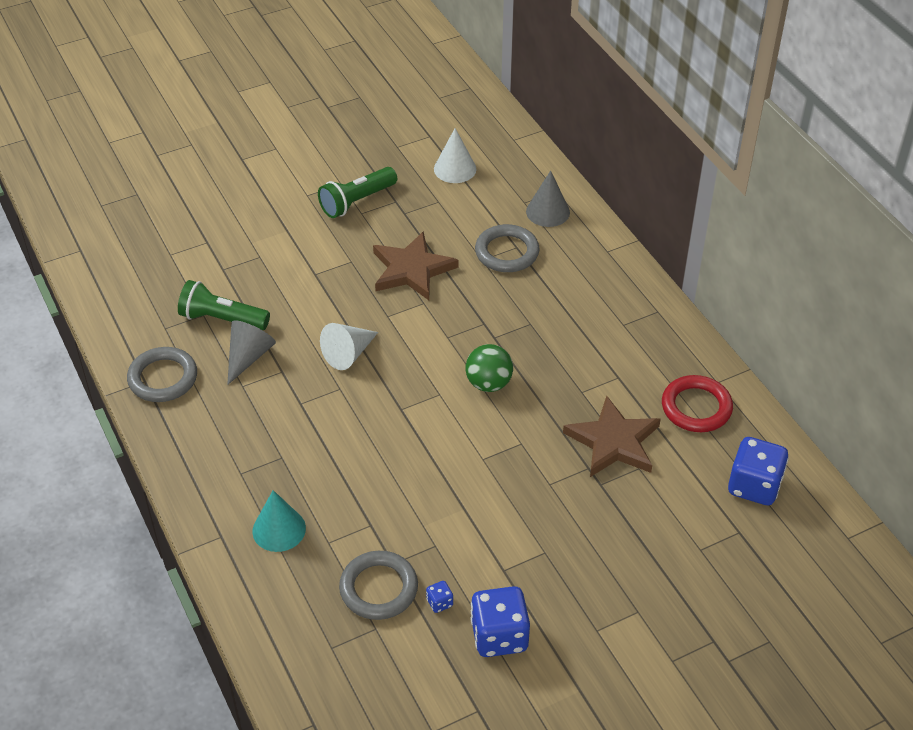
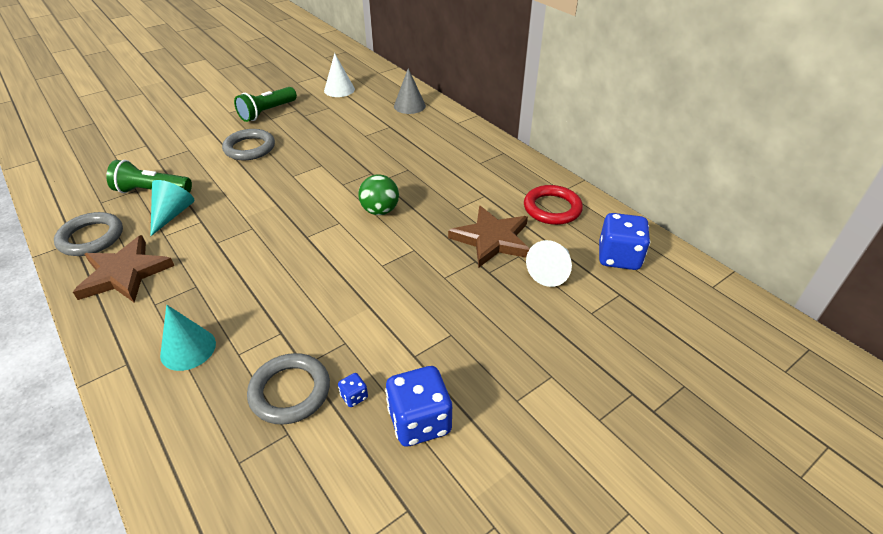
camera: 10 degrees left, 5 degrees down
grey cone [227,320,276,385] -> turquoise cone [150,180,194,236]
white cone [320,323,378,370] -> white cone moved to [526,240,572,287]
brown star [373,231,458,300] -> brown star moved to [73,235,174,303]
grey ring [475,224,539,272] -> grey ring moved to [222,129,275,160]

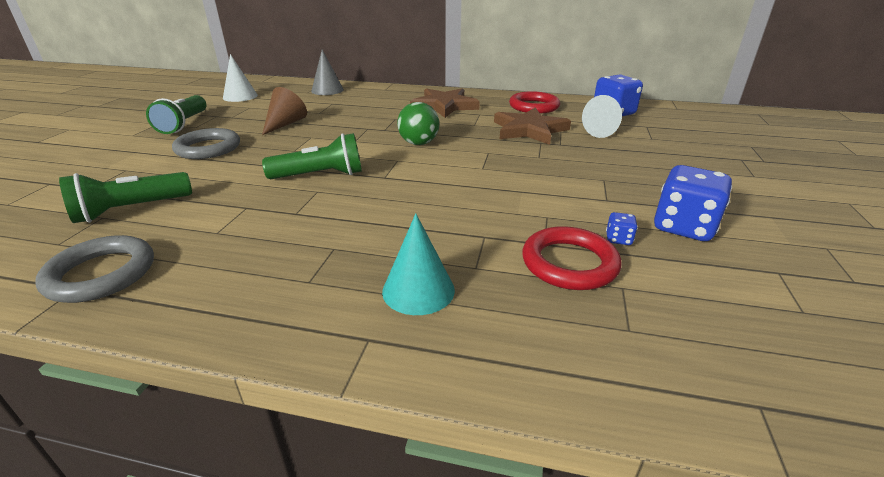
camera: 40 degrees left, 10 degrees down
brown star [73,235,174,303] -> brown star moved to [410,88,480,118]
turquoise cone [150,180,194,236] -> none
grey ring [247,353,330,425] -> red ring [522,226,621,290]
none -> brown cone [262,87,307,135]
none -> green flashlight [262,133,362,179]

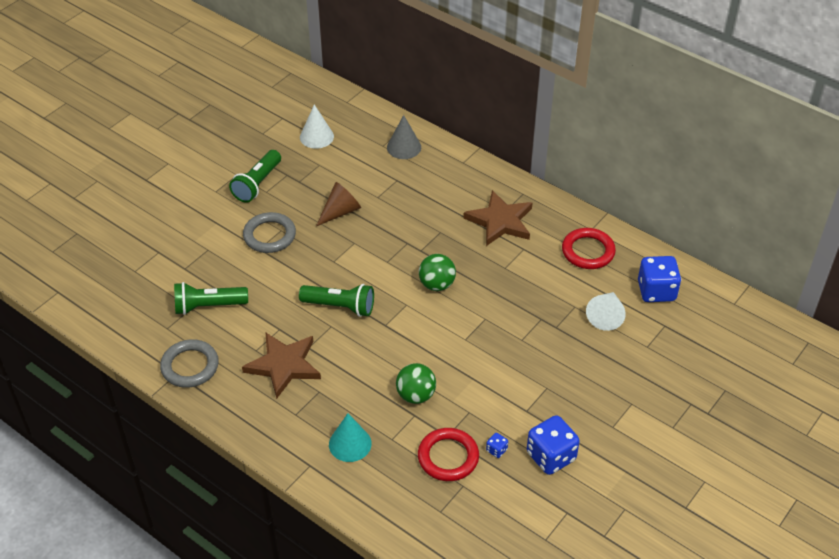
camera: 25 degrees right, 15 degrees up
brown star [494,108,571,145] -> brown star moved to [242,332,321,399]
none -> green ball [396,363,436,404]

